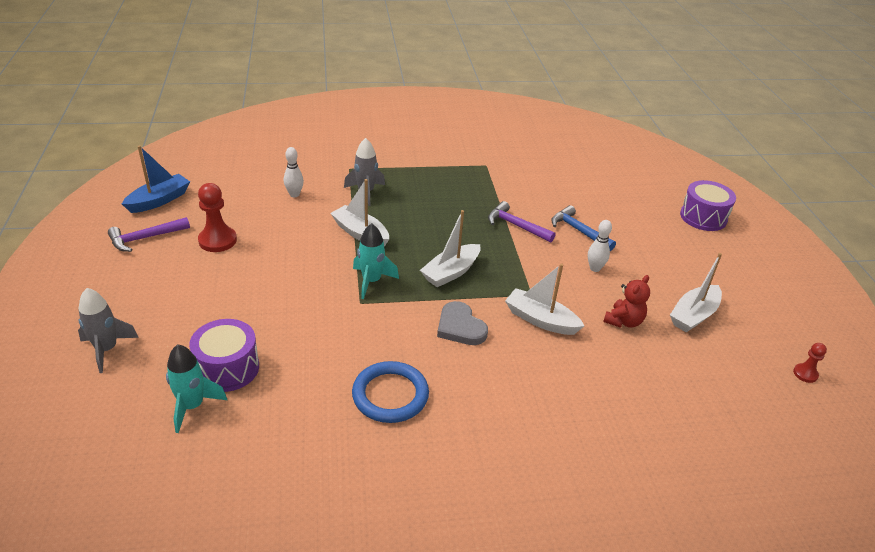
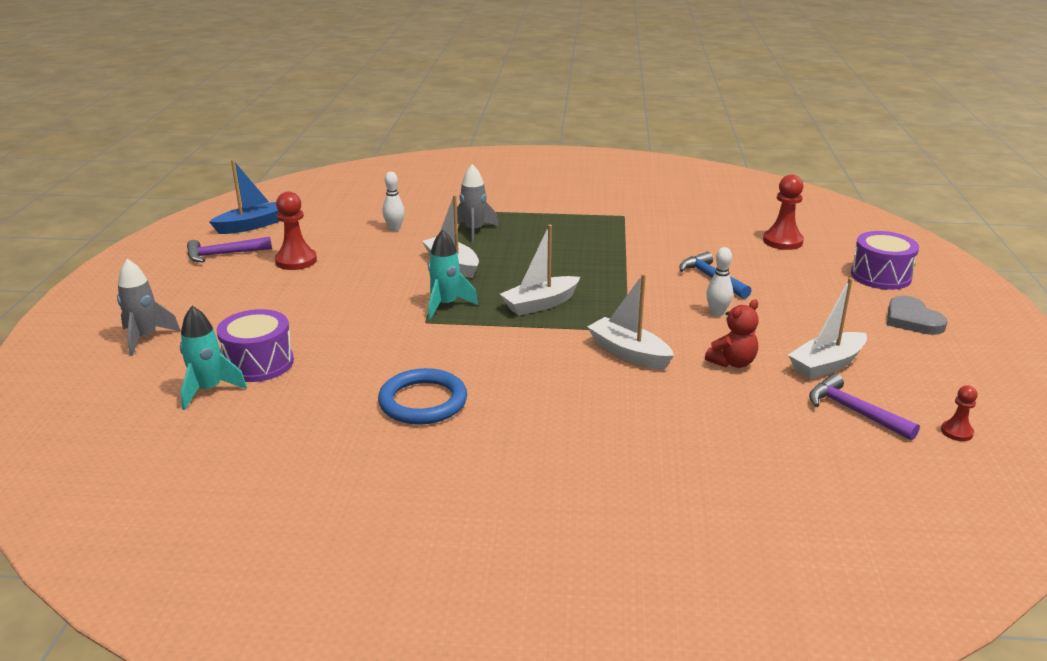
camera: 15 degrees right, 10 degrees down
grey heart [437,301,488,345] -> grey heart moved to [887,296,948,335]
purple hammer [488,201,556,243] -> purple hammer moved to [809,373,920,441]
none -> red pawn [763,174,804,250]

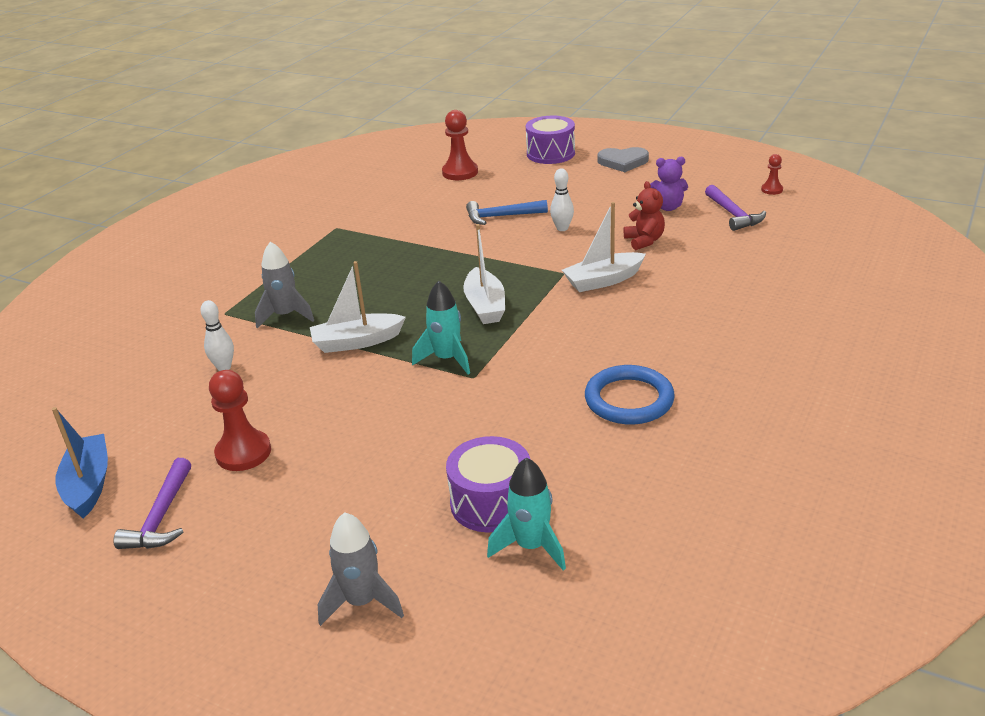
camera: 65 degrees left, 5 degrees up
white boat [788,278,867,379] -> purple teddy bear [650,157,688,211]
purple hammer [809,373,920,441] -> purple hammer turned 90 degrees counterclockwise [705,185,766,231]

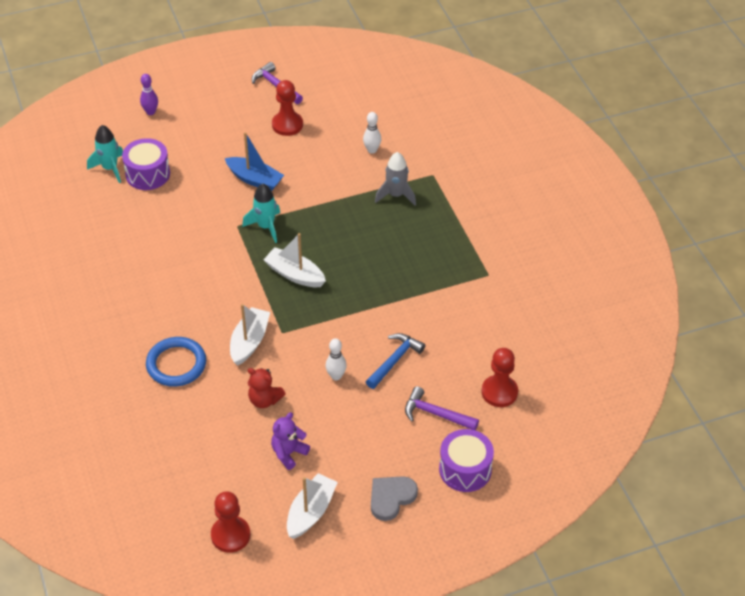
camera: 130 degrees right, 15 degrees up
blue boat [52,407,108,519] -> blue boat moved to [225,132,284,191]
white boat [310,261,406,353] -> white boat moved to [287,473,338,539]
grey rocket [318,512,404,626] -> purple bowling pin [140,74,158,115]
blue ring [585,365,675,424] -> blue ring moved to [146,337,206,387]
purple hammer [705,185,766,231] -> purple hammer moved to [405,386,479,430]
red pawn [761,154,783,195] -> red pawn [211,491,250,553], size x1.84

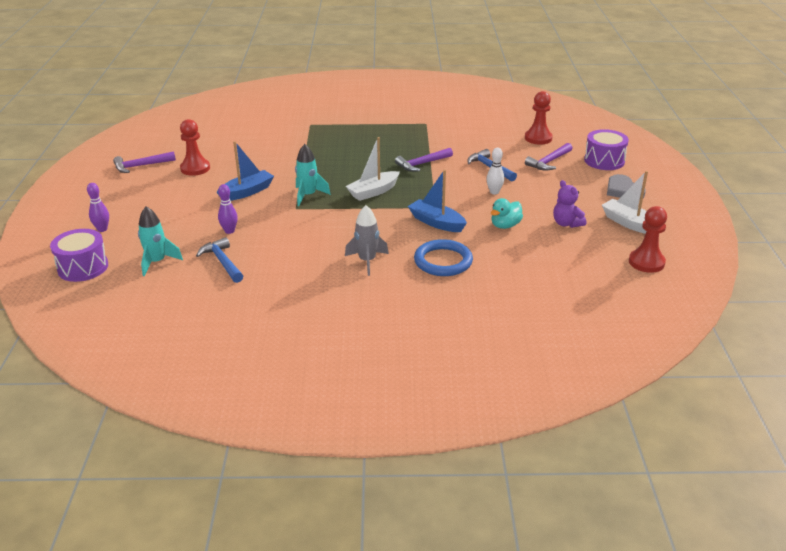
camera: 70 degrees left, 15 degrees down
purple drum [122,138,170,190] -> purple drum moved to [50,229,108,282]
white boat [230,304,270,366] -> blue boat [408,170,467,232]
red teddy bear [248,368,286,408] -> turquoise duck [491,198,523,229]
white bowling pin [363,112,381,154] -> none
grey rocket [375,152,416,206] -> grey rocket moved to [345,205,389,276]
none -> blue hammer [196,237,243,283]
none -> purple bowling pin [218,184,238,234]
none -> purple hammer [395,148,453,172]

